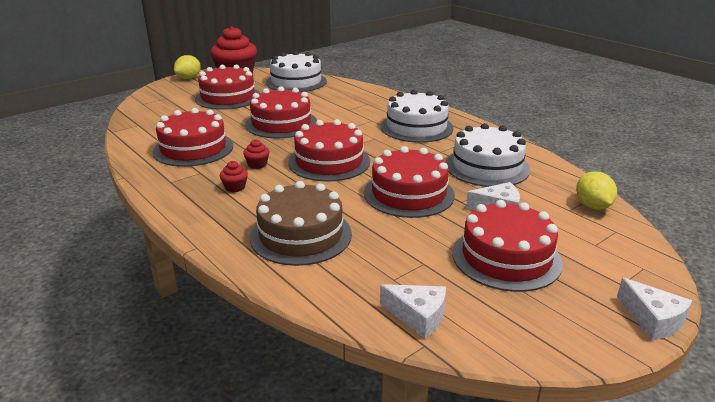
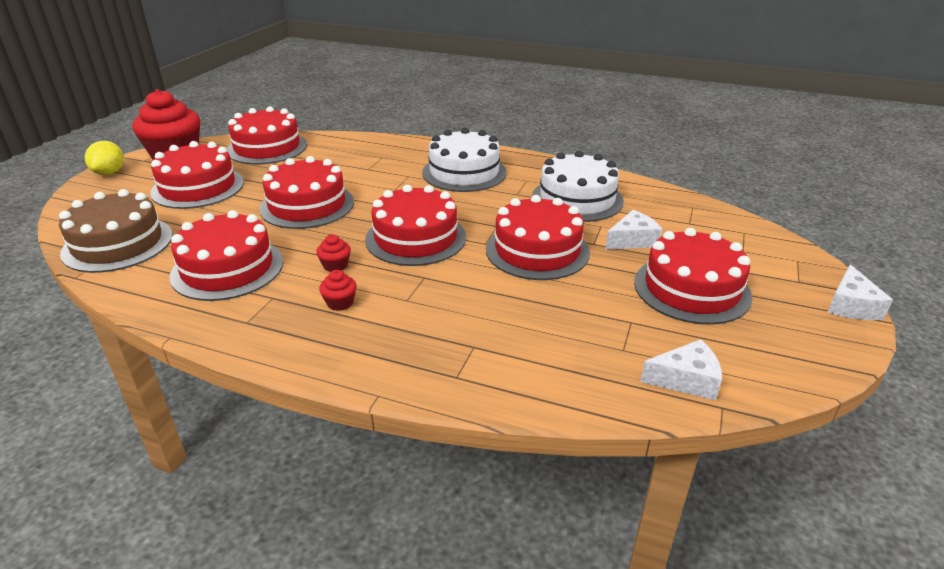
camera: 30 degrees left, 5 degrees up
brown cake [250,181,352,266] -> brown cake moved to [59,189,173,273]
white cake [266,51,327,92] -> red cake [227,106,307,164]
yellow lemon [576,171,617,210] -> none
white cheese [617,278,692,340] -> white cheese turned 75 degrees clockwise [828,264,893,320]

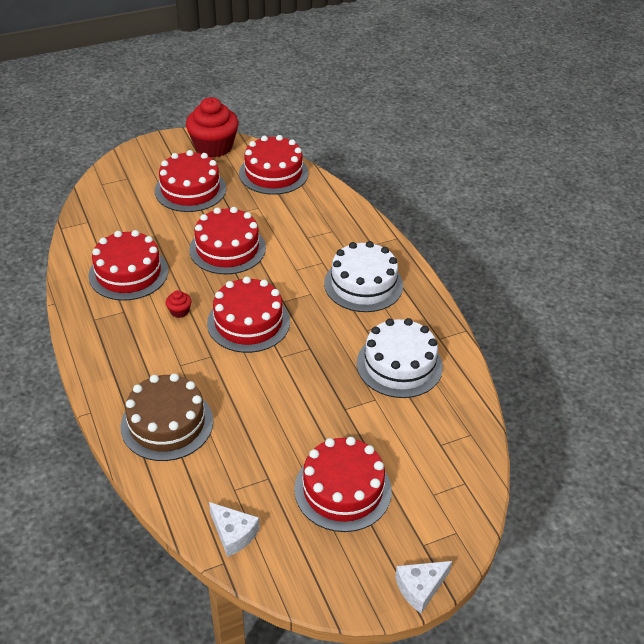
camera: 45 degrees right, 10 degrees up
brown cake [59,189,173,273] -> brown cake moved to [120,373,213,461]
yellow lemon [85,141,124,175] -> none
red cupcake [319,270,357,311] -> none
red cake [486,195,590,280] -> none
white cheese [605,210,662,249] -> none

